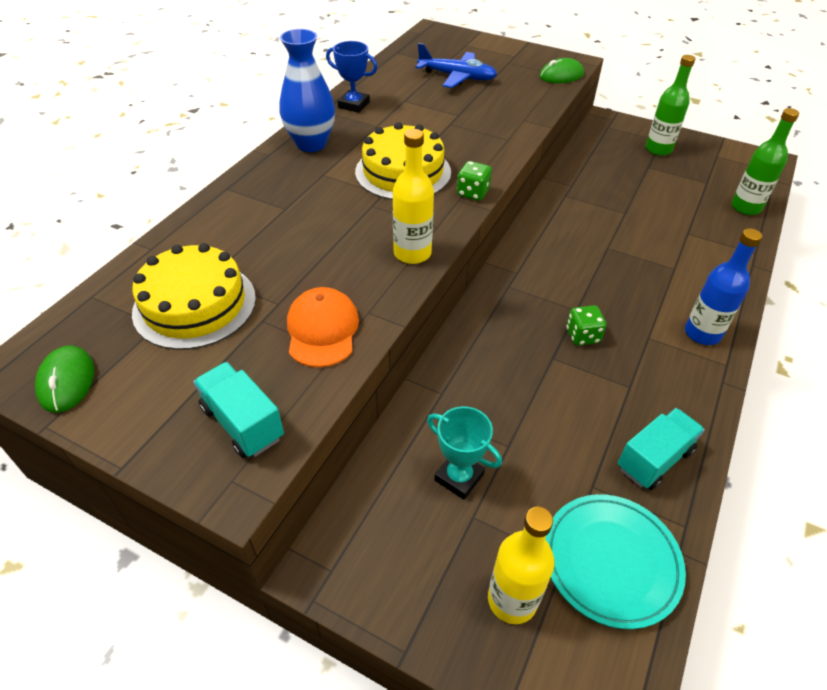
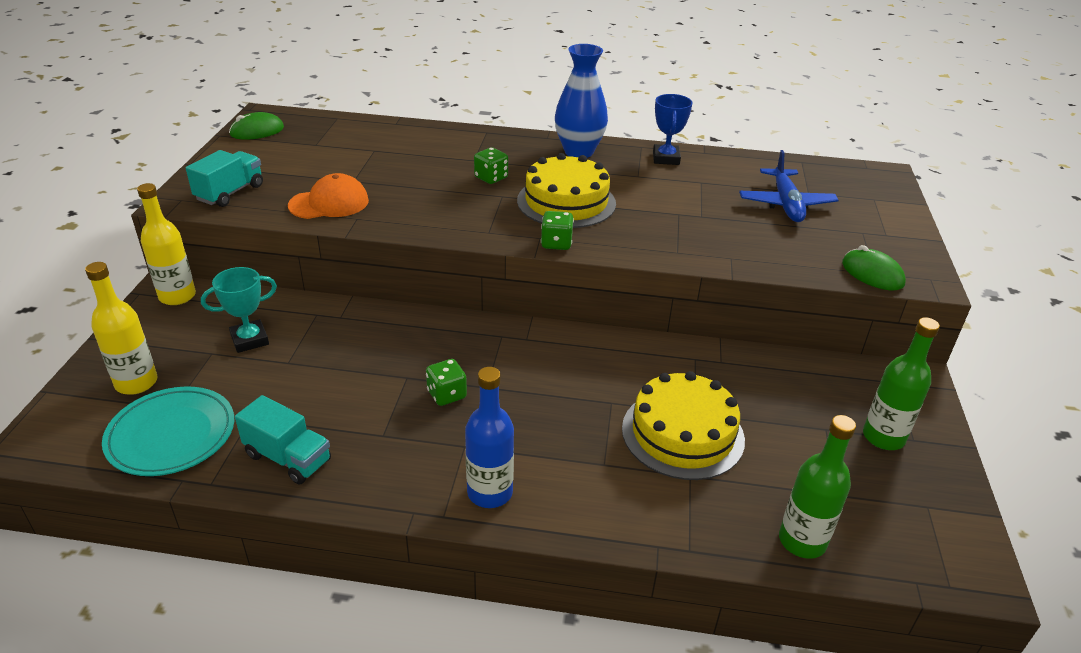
camera: 70 degrees right, 10 degrees down
yellow cake [132,243,256,350] -> yellow cake moved to [622,371,745,480]
yellow bottle [393,129,434,264] -> yellow bottle moved to [137,183,196,305]
turquoise trophy [427,406,502,500] -> turquoise trophy turned 45 degrees clockwise [201,267,277,353]
none -> green dice [474,147,508,184]

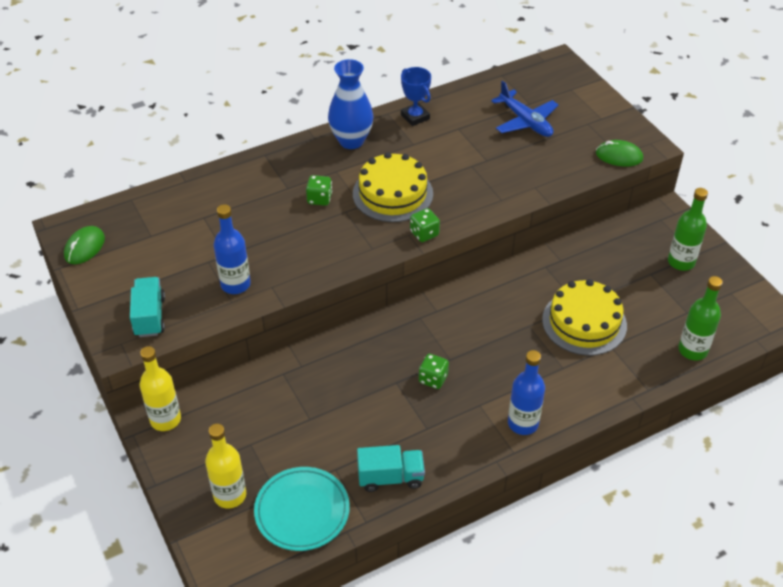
camera: 35 degrees left, 10 degrees up
turquoise trophy [201,267,277,353] -> none
orange cap [288,173,369,219] -> blue bottle [214,204,251,294]

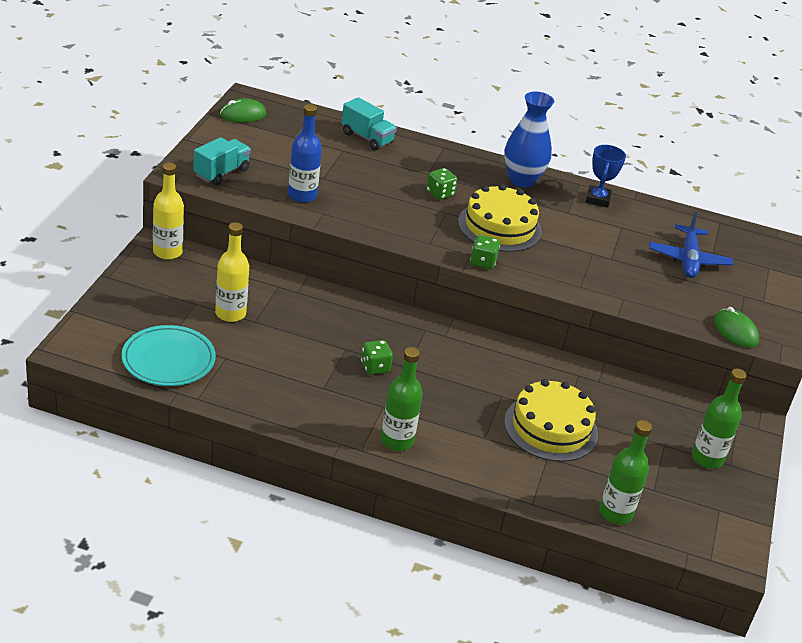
camera: 40 degrees right, 10 degrees down
yellow bottle [205,424,246,509] -> yellow bottle moved to [215,222,249,322]
turquoise truck [357,445,425,492] -> turquoise truck moved to [341,97,397,150]
blue bottle [508,350,545,435] -> green bottle [381,347,423,451]

